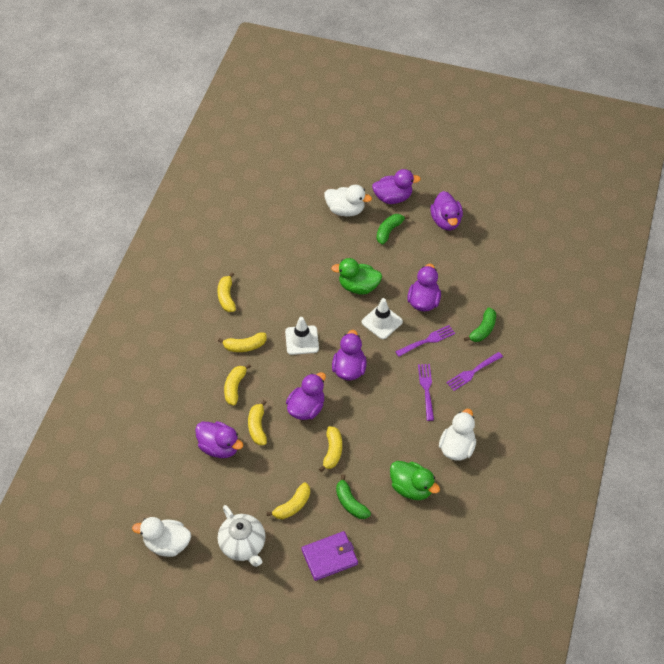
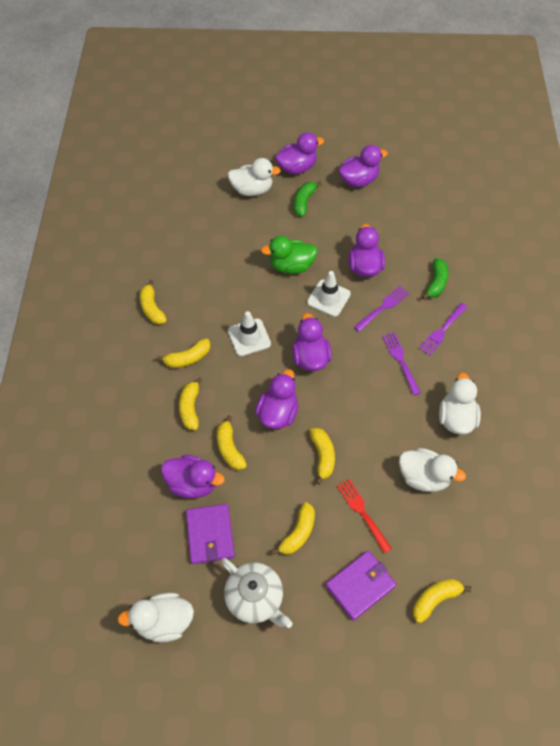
camera: 15 degrees left, 5 degrees up
green banana [336,475,371,519] -> red fork [337,479,392,553]
green duck [390,461,440,500] -> white duck [399,448,466,492]
purple duck [430,191,463,230] -> purple duck turned 90 degrees counterclockwise [338,145,388,187]
none -> purple wallet [186,504,235,564]
none -> yellow banana [413,579,471,623]

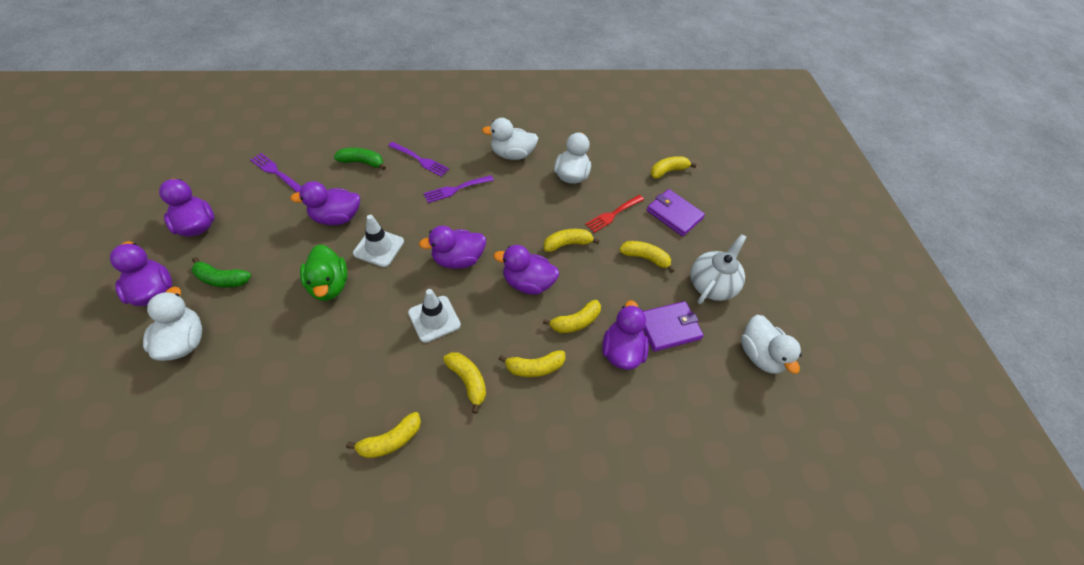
camera: 105 degrees left, 5 degrees down
purple fork [354,286,409,332] -> purple fork moved to [250,153,301,192]
yellow banana [413,579,471,623] -> yellow banana turned 105 degrees clockwise [651,156,696,179]

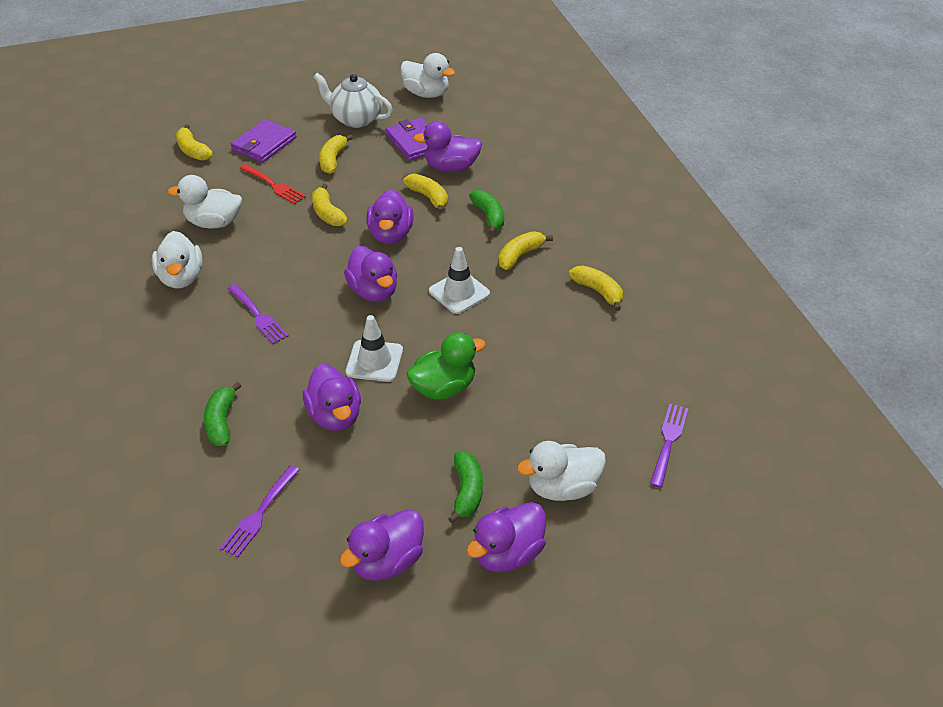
camera: 95 degrees left, 10 degrees down
purple fork [388,142,449,177] -> purple fork moved to [650,404,688,488]
yellow banana [498,350,565,377] -> green banana [469,190,504,235]
white duck [741,315,802,374] -> white duck turned 60 degrees clockwise [400,53,455,98]

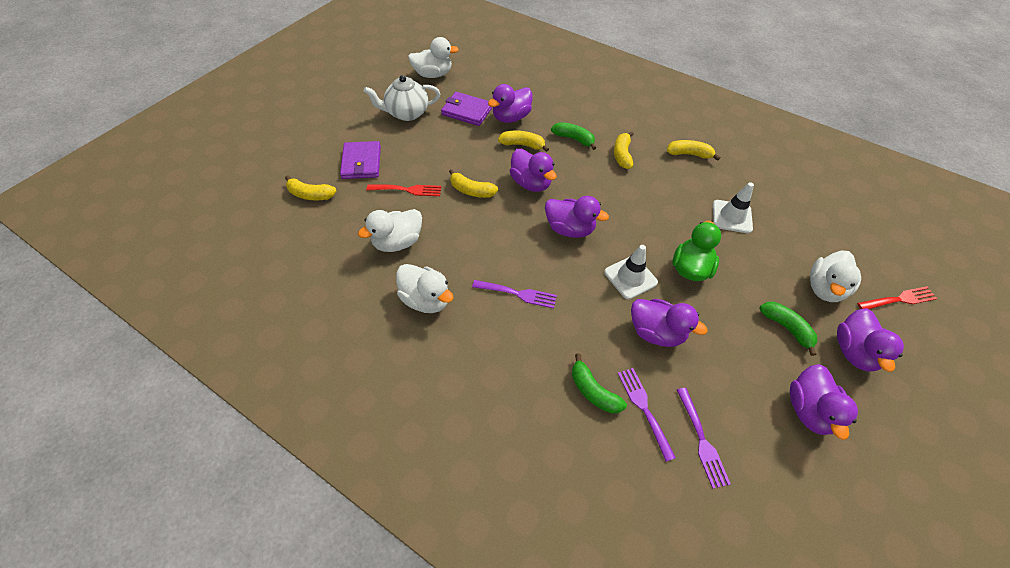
camera: 40 degrees left, 10 degrees up
yellow banana [319,134,353,174] -> none
white traffic cone [429,247,490,314] -> white traffic cone moved to [713,182,754,233]
purple fork [650,404,688,488] -> purple fork moved to [618,368,676,462]
none -> red fork [857,286,937,309]

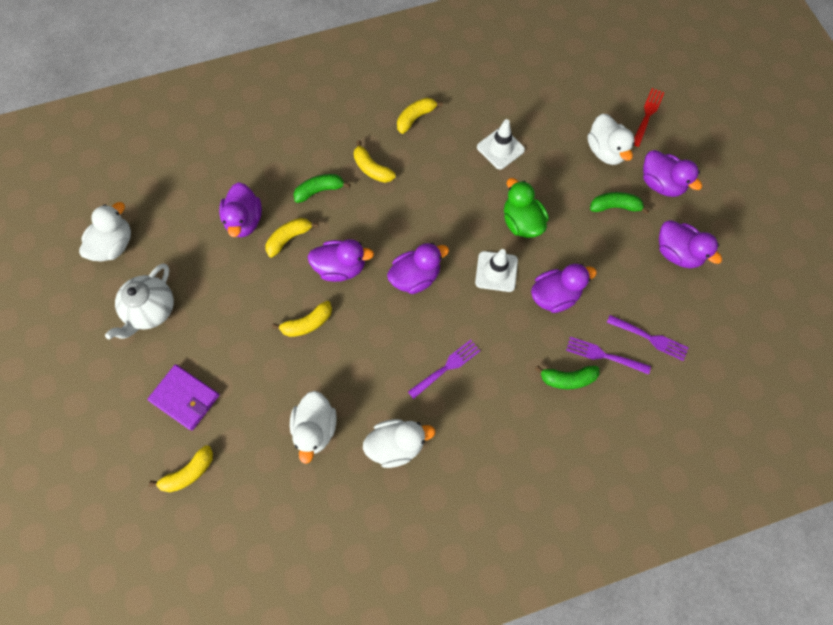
camera: 50 degrees left, 15 degrees up
red fork [367,184,441,196] -> none
purple wallet [441,92,493,126] -> none

